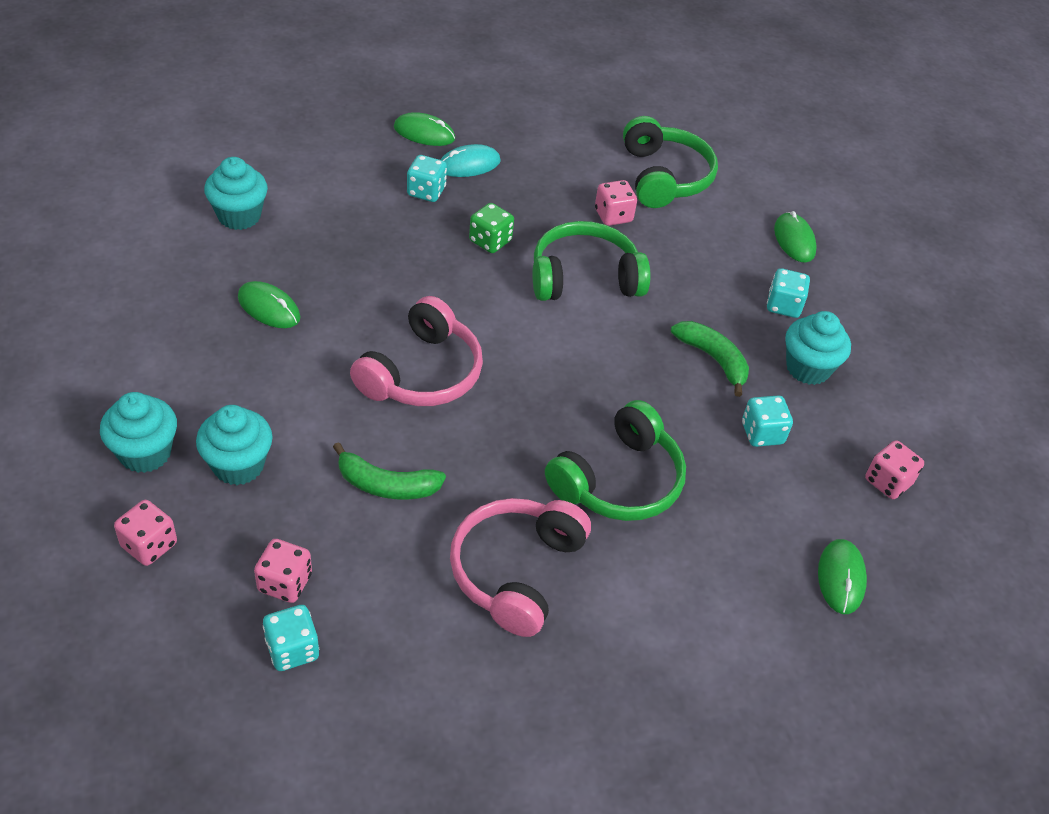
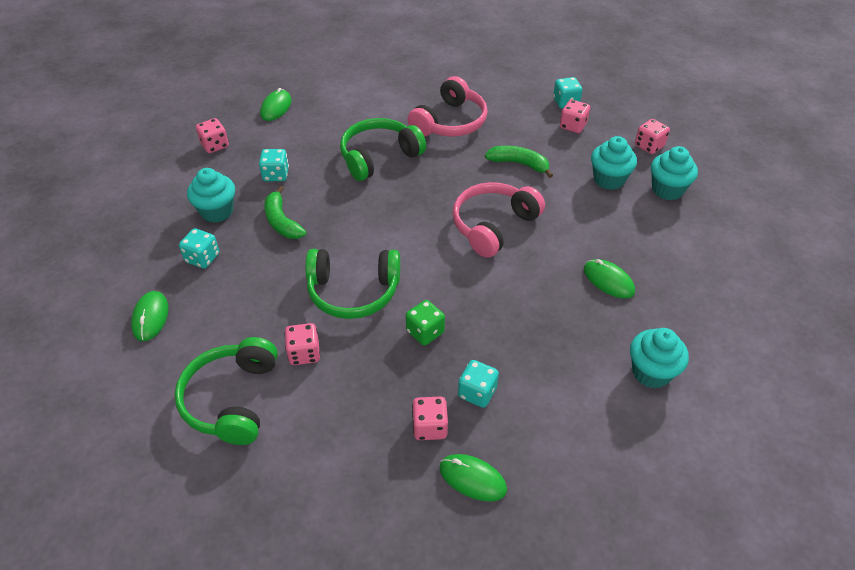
camera: 165 degrees left, 0 degrees up
turquoise mouse [440,144,501,177] -> pink dice [412,397,448,440]

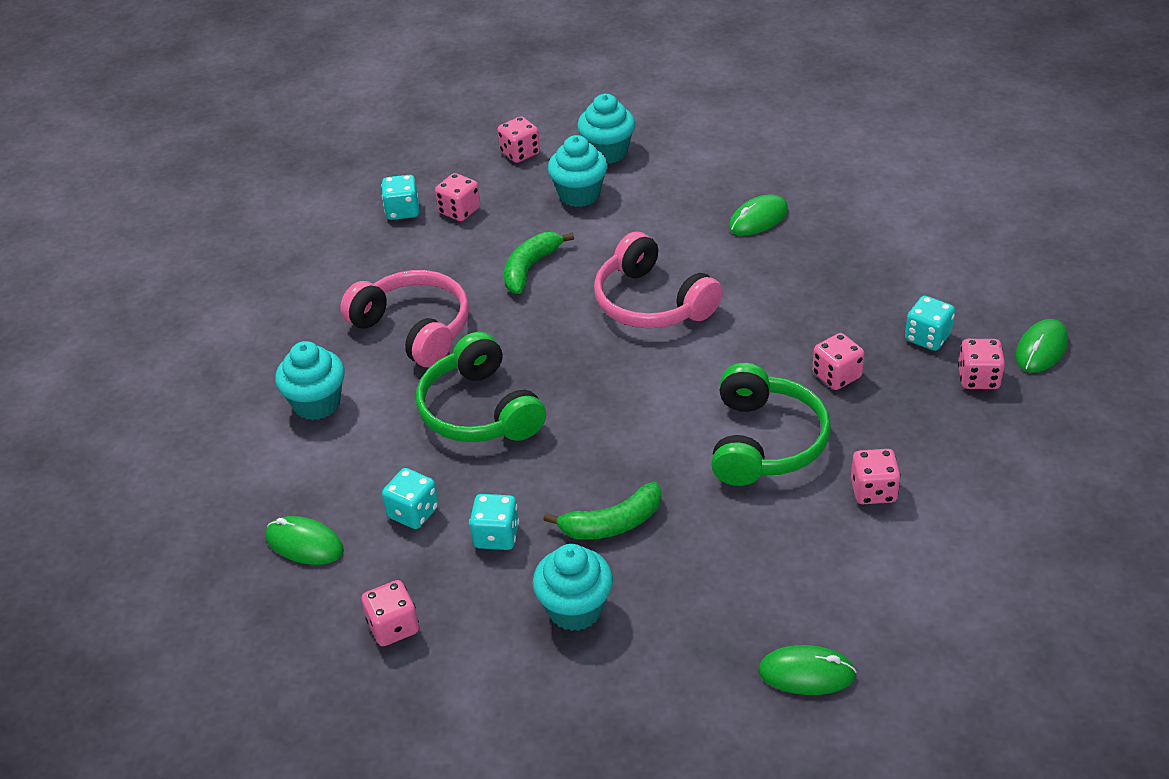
camera: 80 degrees left, 5 degrees down
green headphones [175,337,278,445] -> none
turquoise dice [179,228,219,269] -> turquoise dice moved to [382,468,439,529]
green dice [406,300,445,345] -> pink dice [812,333,865,390]
turquoise cupcake [630,328,689,388] -> turquoise cupcake moved to [275,341,345,420]

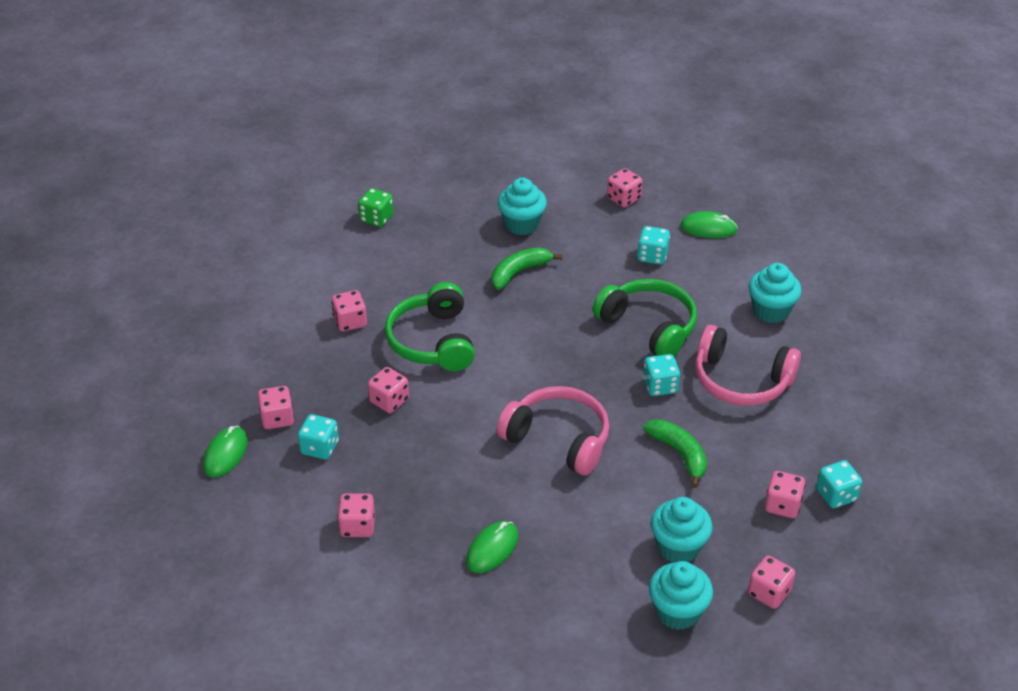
camera: 160 degrees right, 0 degrees up
turquoise dice [469,494,519,550] -> turquoise dice moved to [643,354,680,396]
green banana [504,232,574,294] -> green banana turned 45 degrees counterclockwise [643,420,707,488]
green mouse [758,645,857,695] -> green dice [358,188,394,227]
none -> pink dice [337,494,375,537]

